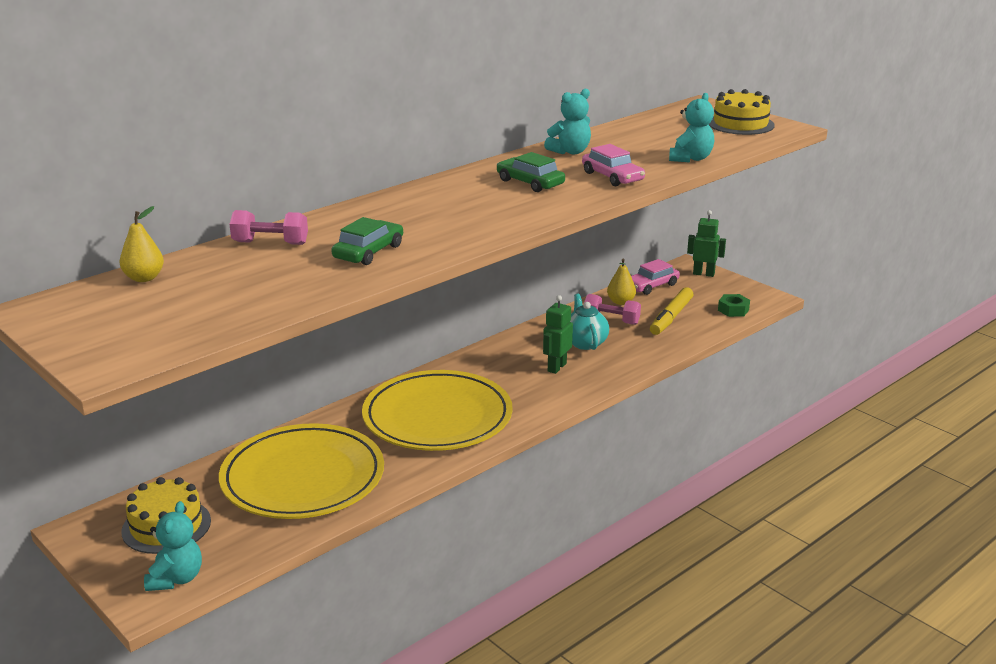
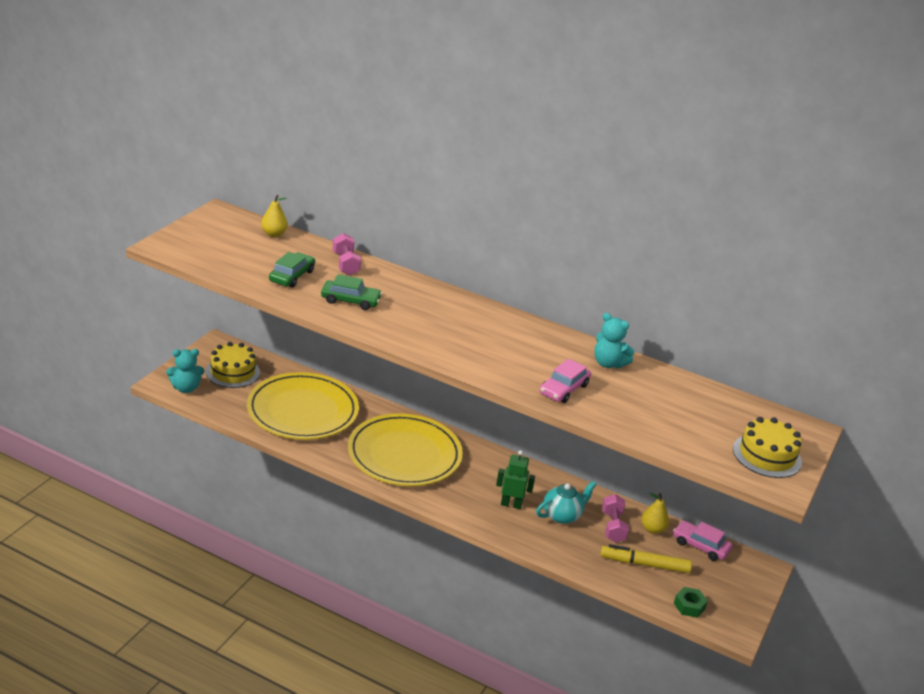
camera: 65 degrees right, 5 degrees up
green car [497,152,565,192] -> green car moved to [269,252,315,288]
turquoise teddy bear [669,93,714,162] -> none
green robot [687,210,726,277] -> none

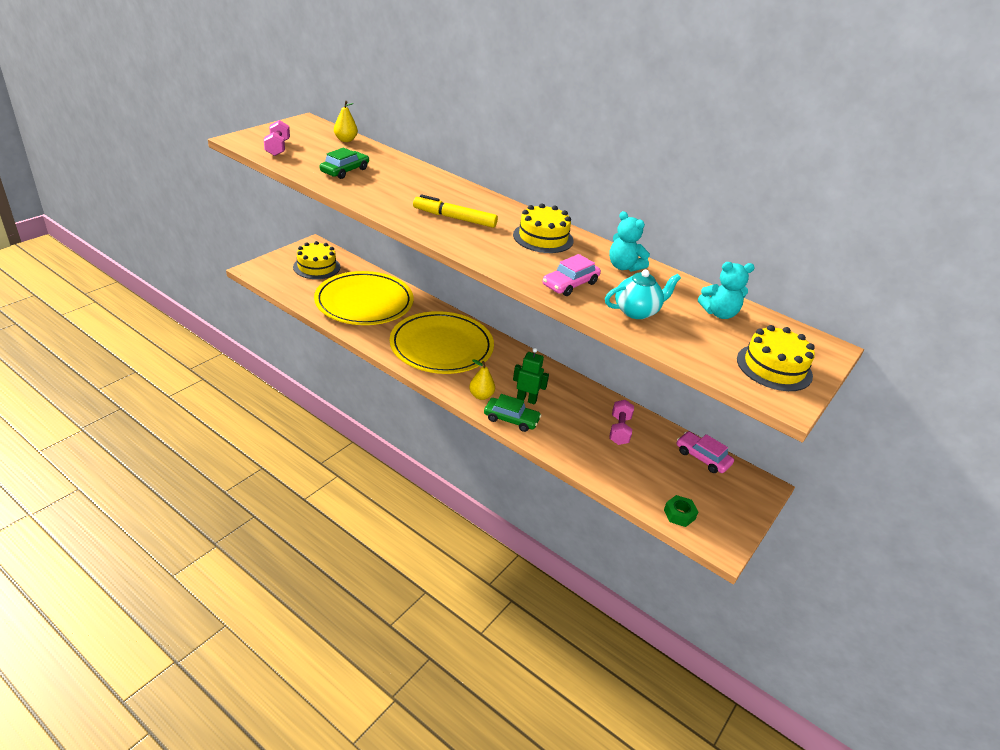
camera: 10 degrees right, 5 degrees up
turquoise teddy bear [166,349,205,393] -> turquoise teddy bear moved to [698,262,755,319]
green car [321,274,382,310] -> green car moved to [484,394,541,432]
pink dumbbell [333,233,361,275] -> pink dumbbell moved to [264,120,290,156]
turquoise teapot [536,481,597,524] -> turquoise teapot moved to [605,270,681,319]
yellow marker [600,544,692,573] -> yellow marker moved to [413,194,498,228]
yellow pear [641,493,669,534] -> yellow pear moved to [469,359,495,400]
none -> yellow cake [513,203,573,253]

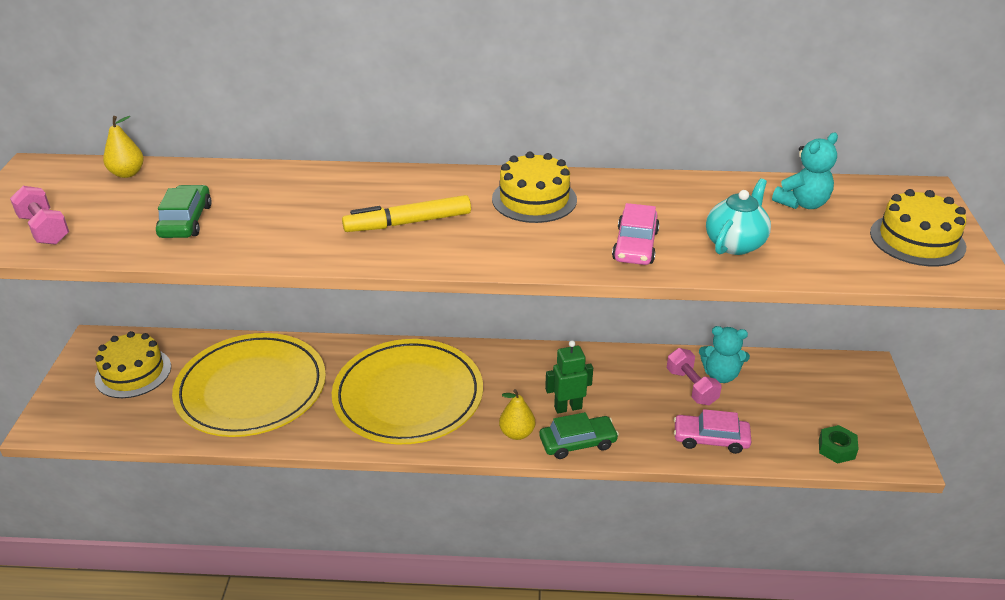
camera: 30 degrees left, 0 degrees up
turquoise teddy bear [609,211,650,272] -> turquoise teddy bear moved to [699,326,750,383]
pink car [677,431,734,473] -> pink car moved to [674,409,751,454]

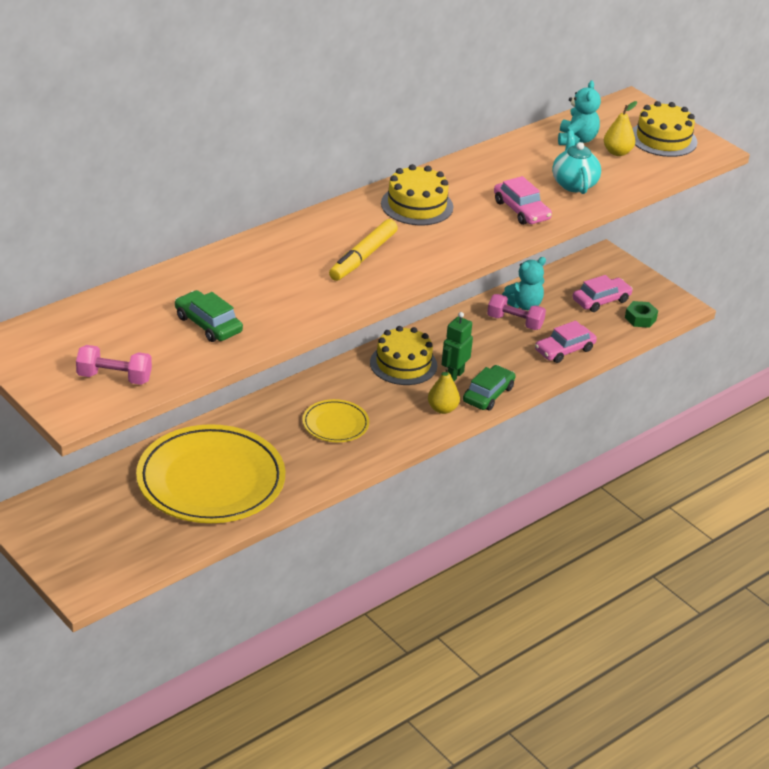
camera: 45 degrees left, 0 degrees up
yellow cake [95,331,171,398] -> yellow cake moved to [370,326,437,385]
yellow pear [103,116,144,178] -> yellow pear moved to [604,101,637,156]
yellow plate [332,339,483,444] -> yellow plate [302,399,369,442], size x0.47
none -> pink car [573,275,633,312]

